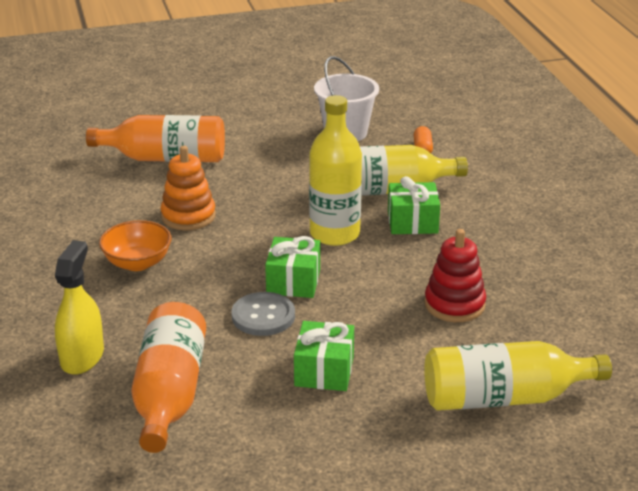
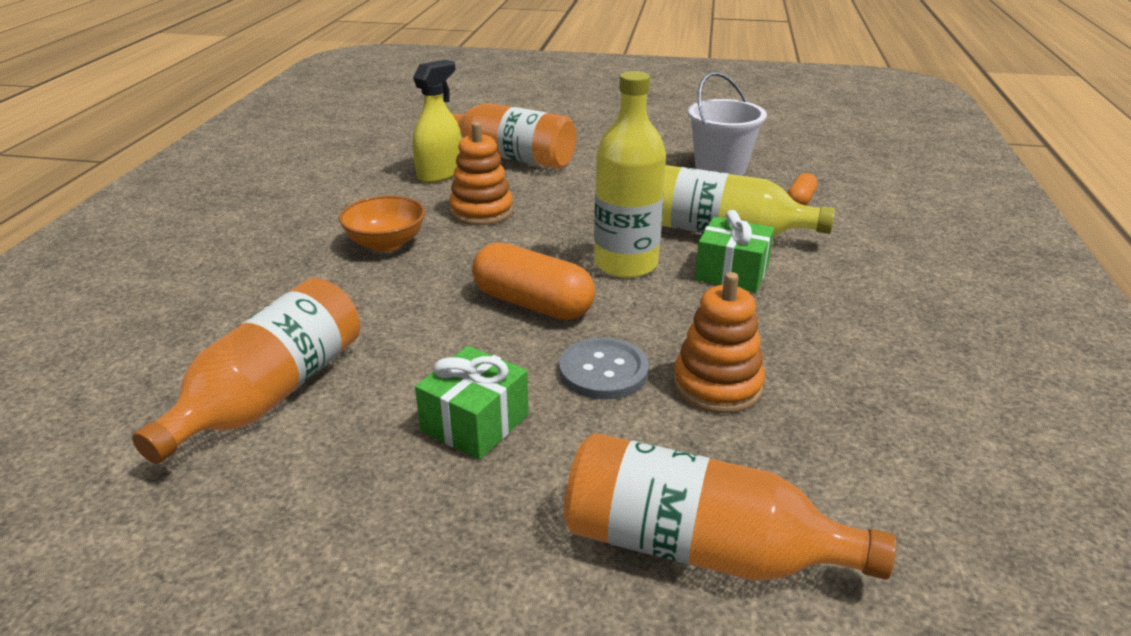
camera: 25 degrees right, 0 degrees up
yellow spray bottle [55,240,104,375] -> yellow spray bottle moved to [412,60,462,183]
grey button [232,292,295,336] -> grey button moved to [559,337,649,400]
green gift [265,236,320,298] -> orange capsule [472,242,595,320]
red stacking toy [424,229,486,322] -> orange stacking toy [673,272,765,413]
yellow bottle [424,341,612,411] -> orange bottle [564,433,896,581]

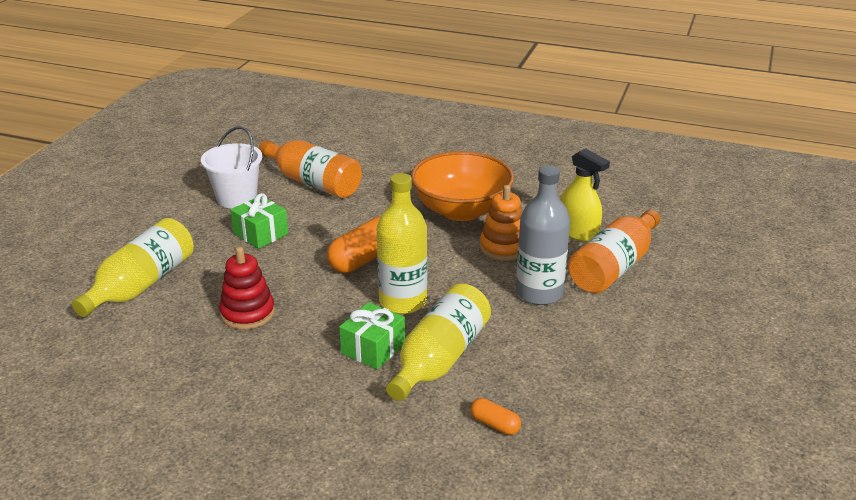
camera: 100 degrees right, 0 degrees up
orange bowl [339,195,425,252] -> orange bowl [411,151,514,221], size x1.80
grey button [559,337,649,400] -> none
orange bottle [564,433,896,581] -> yellow bottle [72,218,194,317]
orange stacking toy [673,272,765,413] -> red stacking toy [219,247,275,330]
white bucket [687,72,767,176] -> white bucket moved to [201,126,262,208]
none -> grey bottle [516,166,570,305]

